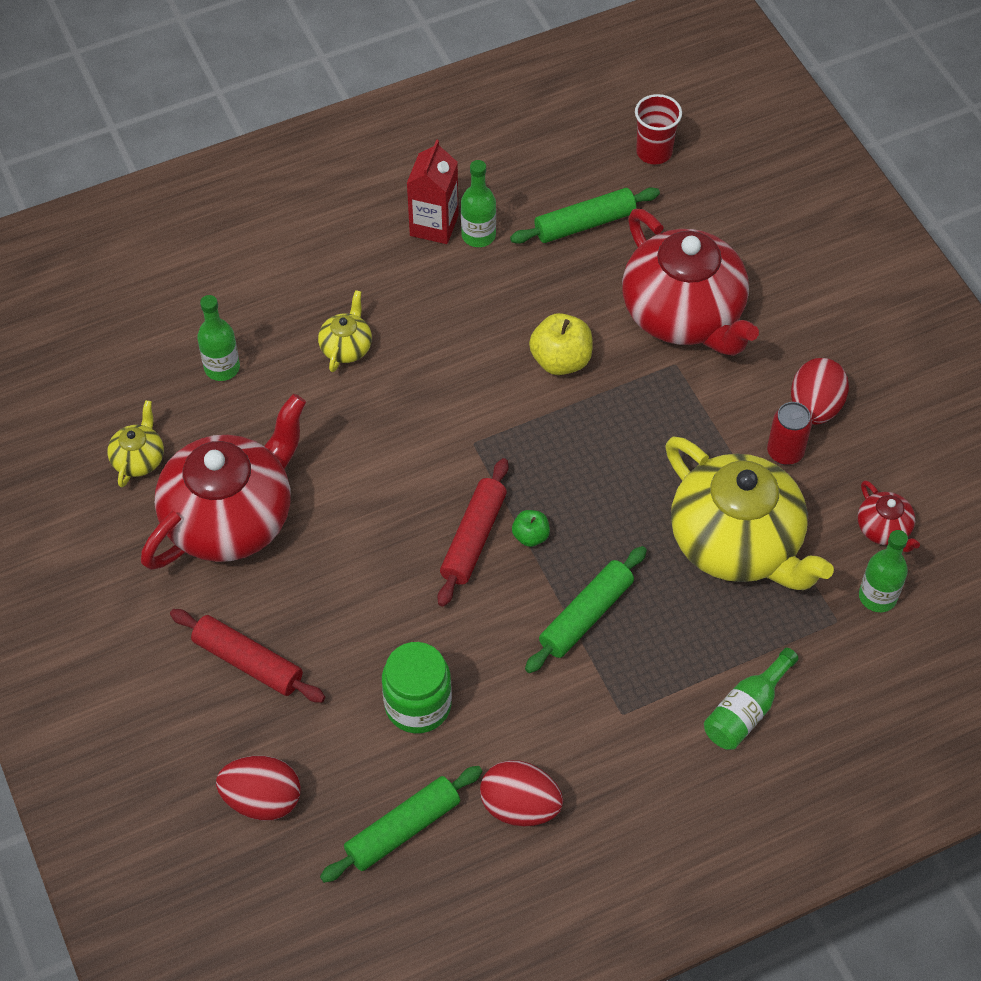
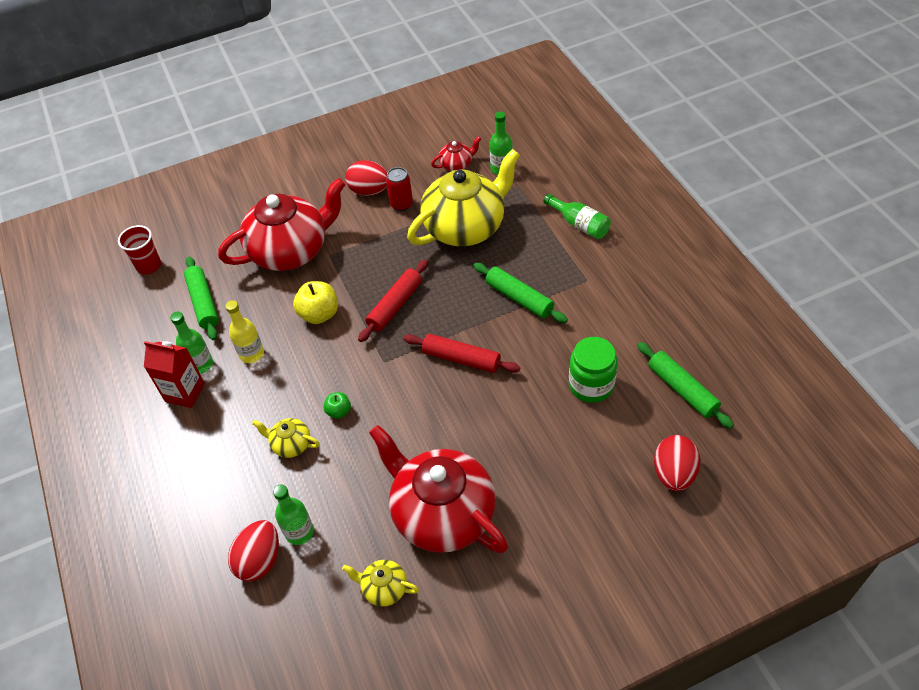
camera: 85 degrees left, 5 degrees down
red rolling pin [170,609,325,703] -> red rolling pin moved to [358,260,428,342]
red egg [480,760,563,826] -> red egg moved to [228,520,279,581]
green apple [512,510,550,547] -> green apple moved to [324,392,351,419]
none -> yellow bottle [225,300,264,363]

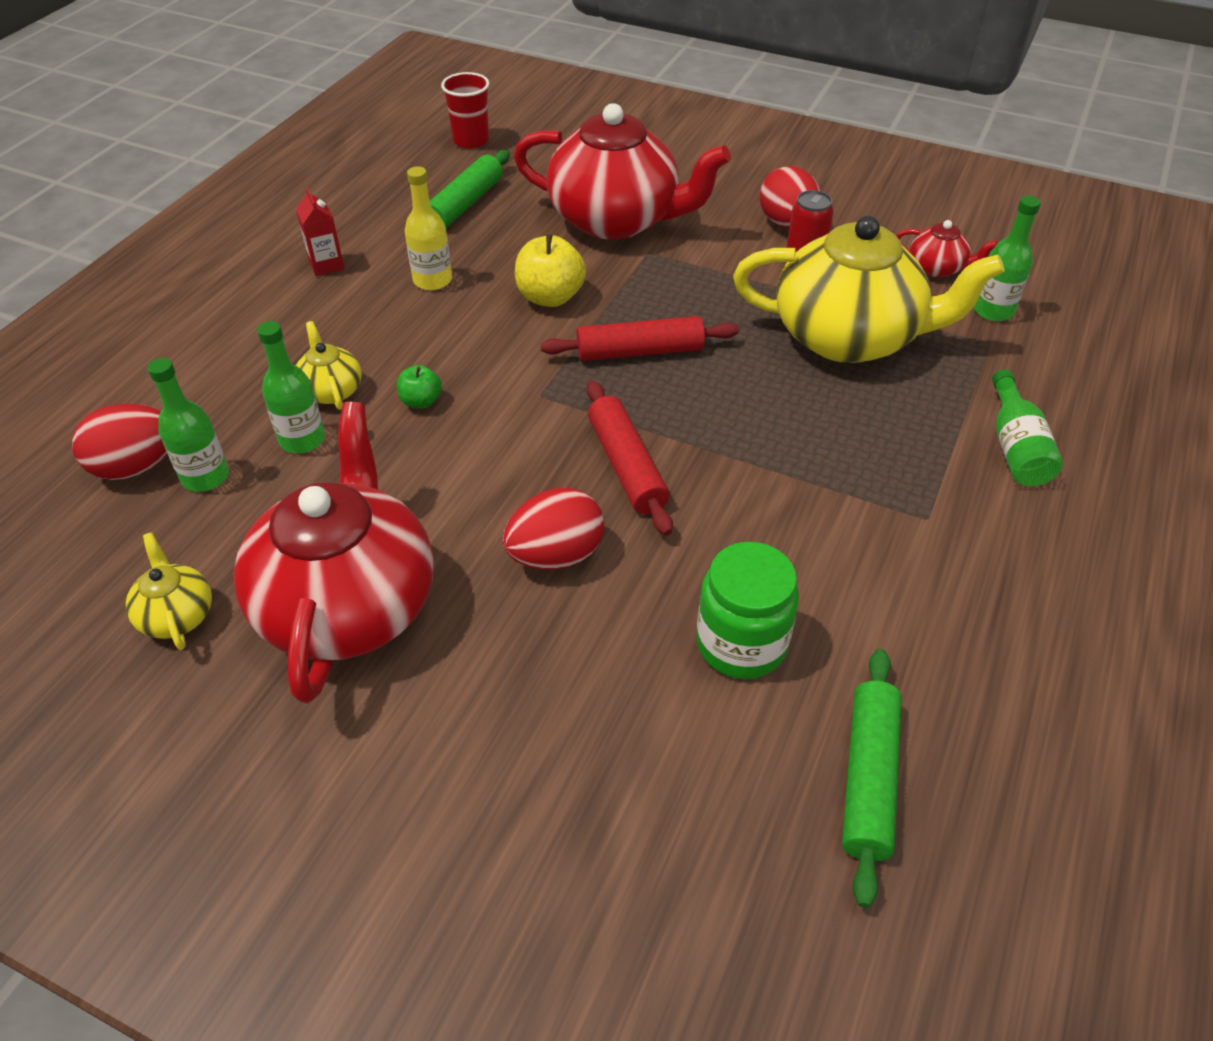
camera: 45 degrees right, 5 degrees down
red carton [144,341,205,408] -> red carton [296,188,344,276], size x0.66
green bottle [170,312,213,374] -> green bottle moved to [257,321,325,453]
green rolling pin [473,263,568,323] -> none
red egg [654,435,700,491] -> red egg moved to [503,488,604,570]

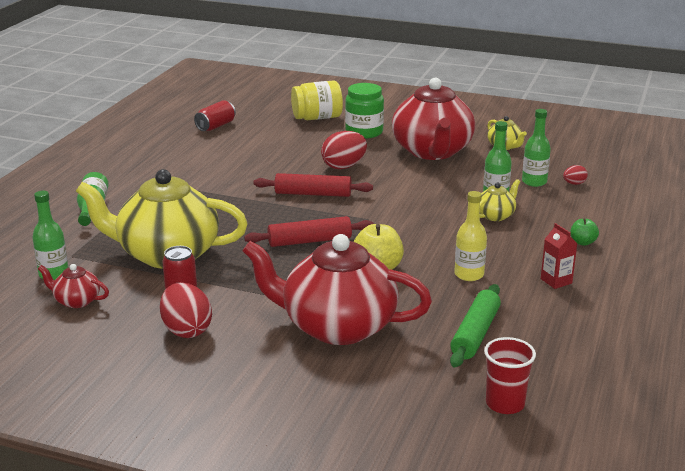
camera: 175 degrees right, 20 degrees down
red egg [72,404,167,480] -> red egg [563,165,588,185], size x0.51
yellow teapot [296,321,362,410] -> yellow teapot turned 105 degrees counterclockwise [480,179,520,221]
green apple [397,365,442,409] -> green apple moved to [570,218,599,246]
red rolling pin [587,381,673,536] -> red rolling pin turned 60 degrees counterclockwise [253,173,373,197]
green jar [696,542,799,679] -> green jar moved to [345,83,384,139]
green rolling pin [842,649,902,908] -> red can [194,100,236,131]
none -> yellow jar [291,80,343,120]

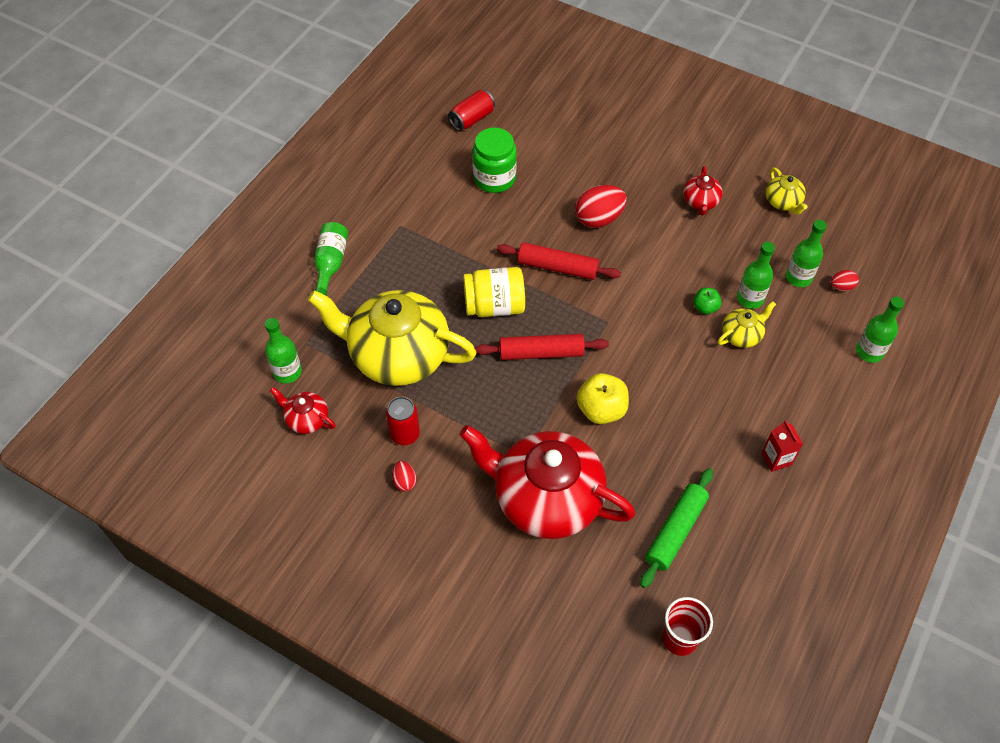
camera: 10 degrees right, 30 degrees up
red egg [160,282,212,338] -> red egg [392,461,417,492], size x0.51
yellow jar [291,80,343,120] -> yellow jar moved to [463,267,525,317]
green jar [345,83,384,139] -> green jar moved to [472,127,517,193]
red teapot [392,78,475,160] -> red teapot [683,166,723,216], size x0.43
yellow bottle [454,191,487,281] -> none
green apple [570,218,599,246] -> green apple moved to [693,288,721,314]
none -> green bottle [856,297,905,363]

